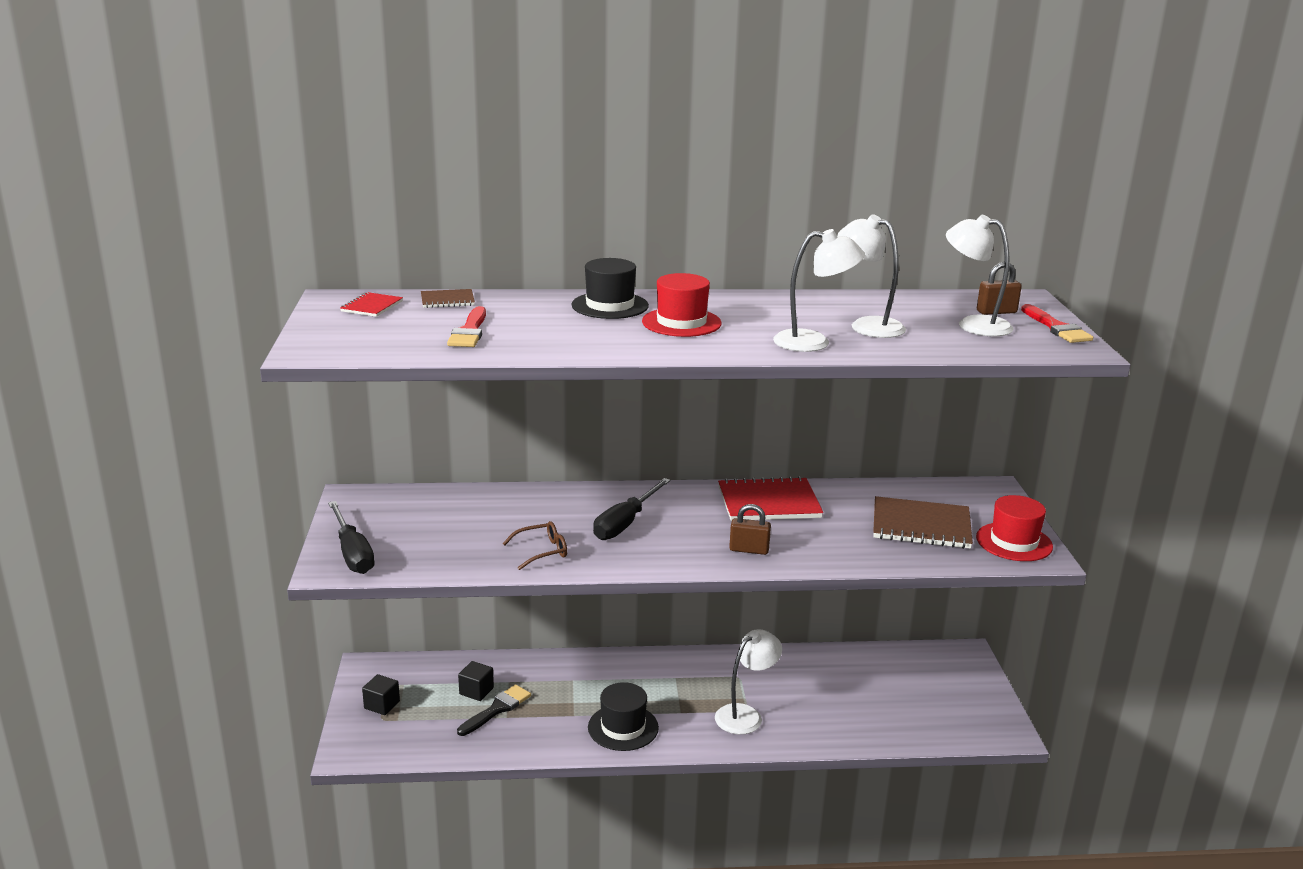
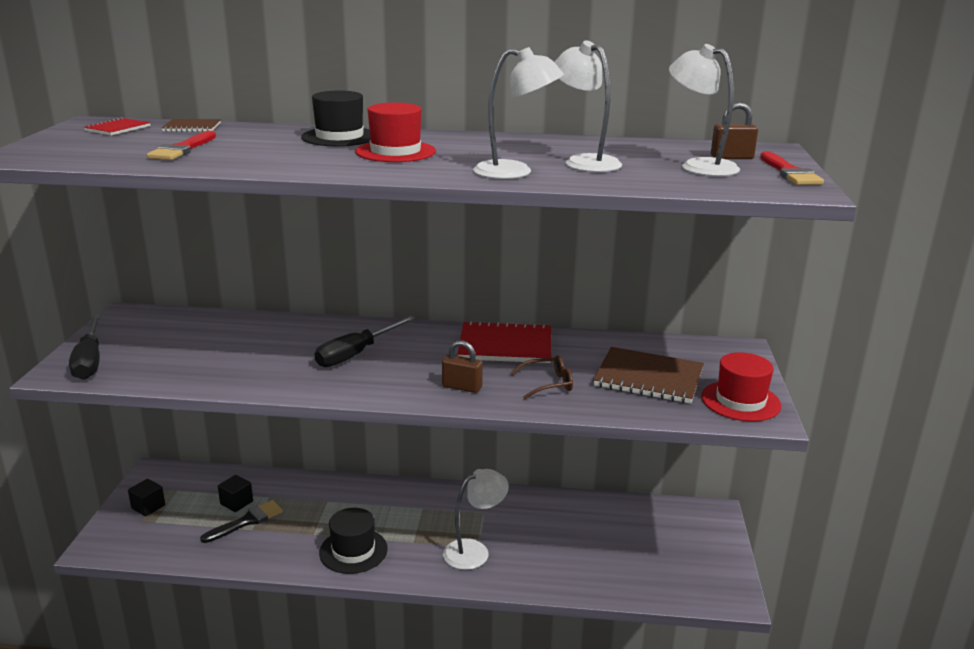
camera: 10 degrees right, 0 degrees up
brown glasses [502,521,567,570] -> brown glasses moved to [510,355,573,399]

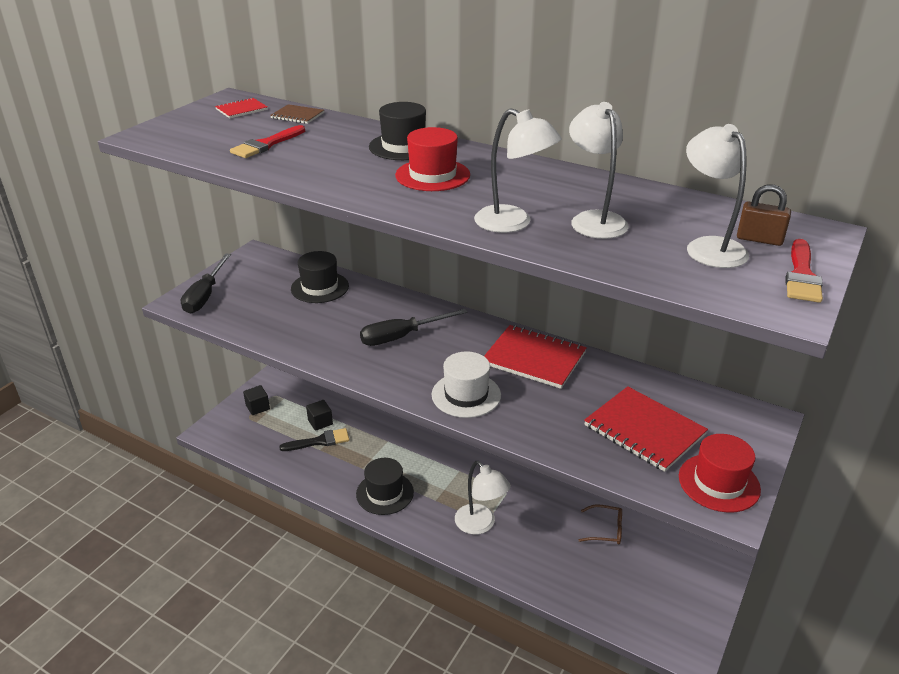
camera: 25 degrees right, 10 degrees up
brown padlock [442,340,483,393] -> white hat [432,351,501,418]
white lamp [443,469,509,570] -> white lamp turned 60 degrees clockwise [455,461,511,535]
brown glasses [510,355,573,399] -> brown glasses moved to [579,504,622,545]
brown notebook [593,347,704,404] -> red notebook [584,386,708,472]
none -> black hat [291,251,349,303]

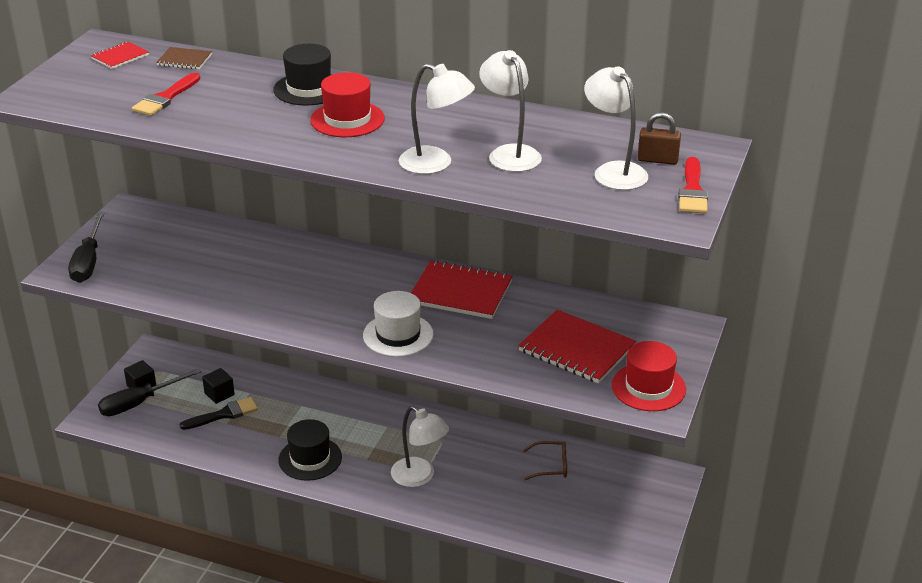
camera: 10 degrees left, 0 degrees up
black hat [291,251,349,303] -> none
black screwdriver [360,309,468,346] -> black screwdriver moved to [98,368,202,416]

